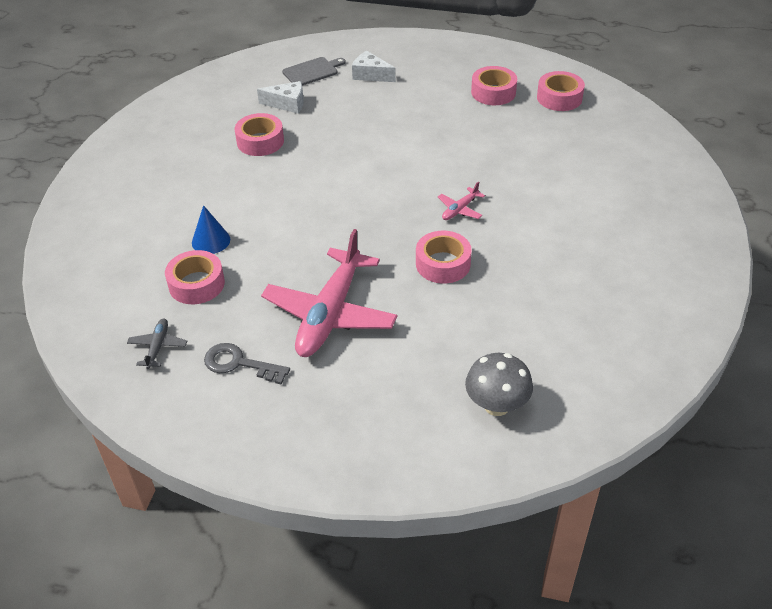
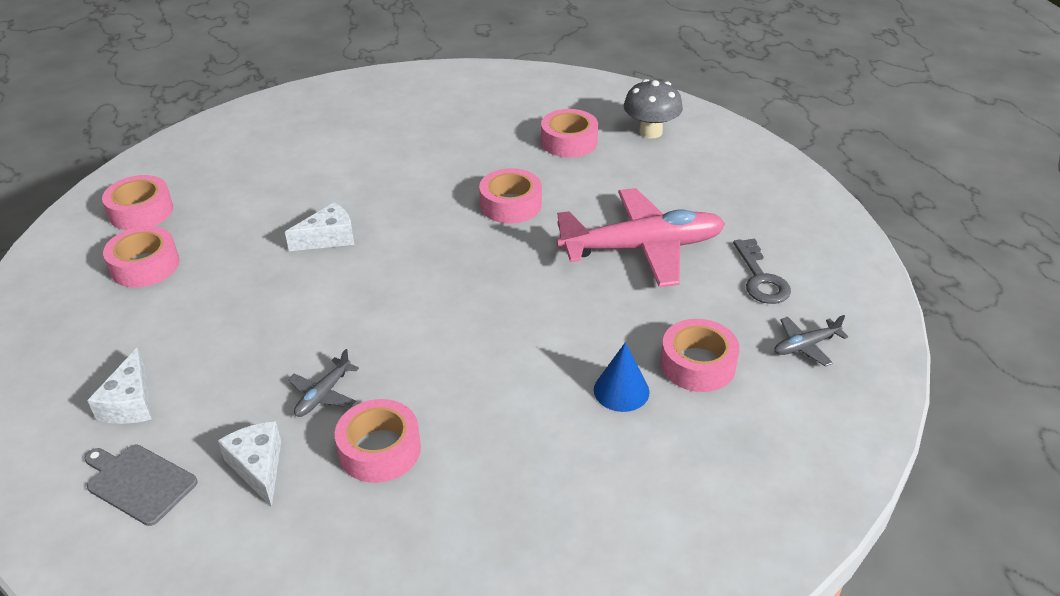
camera: 120 degrees left, 5 degrees down
pink plane [438,181,485,220] -> none
none -> white cheese [285,202,354,251]
none -> grey plane [288,349,359,417]
none -> pink tape [541,109,598,158]

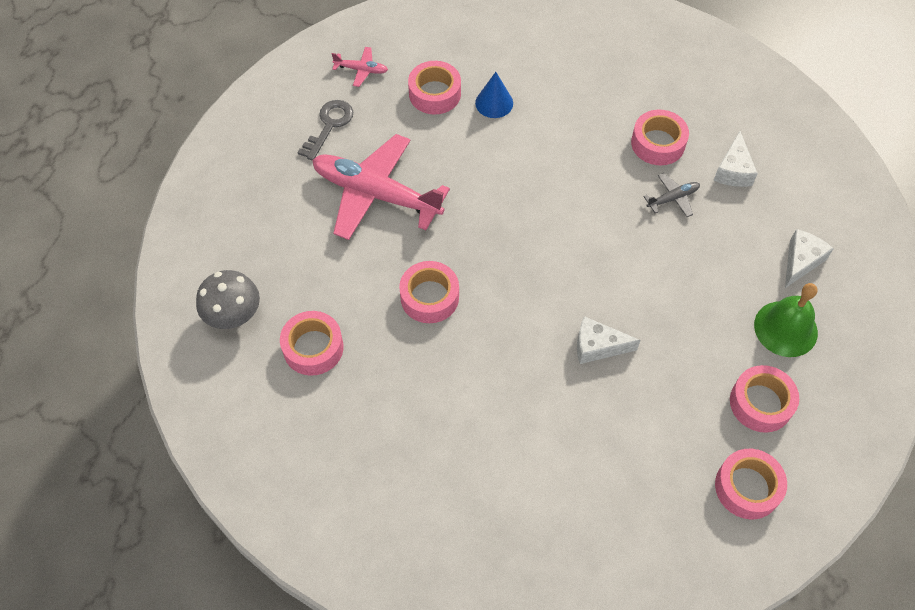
camera: 145 degrees left, 20 degrees up
grey cutting board [84,445,198,526] -> none
grey plane [774,315,848,367] -> pink plane [332,47,388,87]
none -> green bell [754,283,818,357]

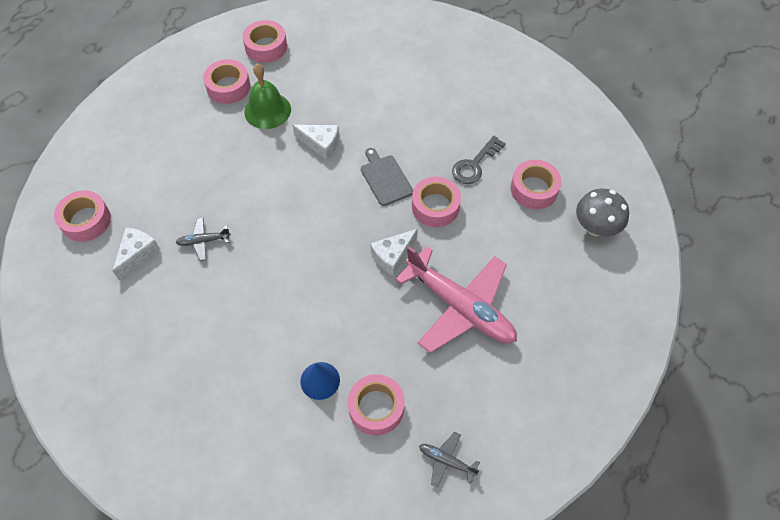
camera: 165 degrees left, 0 degrees up
grey key [298,100,354,160] -> grey key moved to [452,136,506,184]
pink plane [332,47,388,87] -> grey plane [419,432,480,488]
pink tape [631,110,689,165] -> pink tape moved to [54,190,111,242]
green bell [754,283,818,357] -> green bell moved to [244,63,291,129]
white cheese [785,229,834,288] -> white cheese moved to [370,229,418,276]
none -> grey cutting board [361,148,413,206]

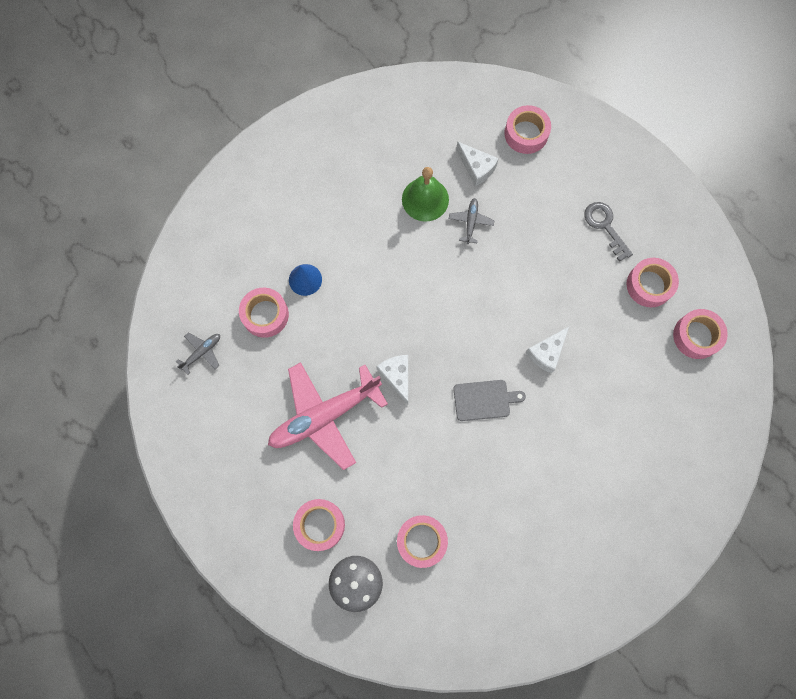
camera: 110 degrees right, 15 degrees up
green bell [244,63,291,129] -> green bell moved to [402,167,449,222]
pink tape [412,177,461,227] -> pink tape moved to [293,499,345,551]
grey key [452,136,506,184] -> grey key moved to [584,202,633,262]

